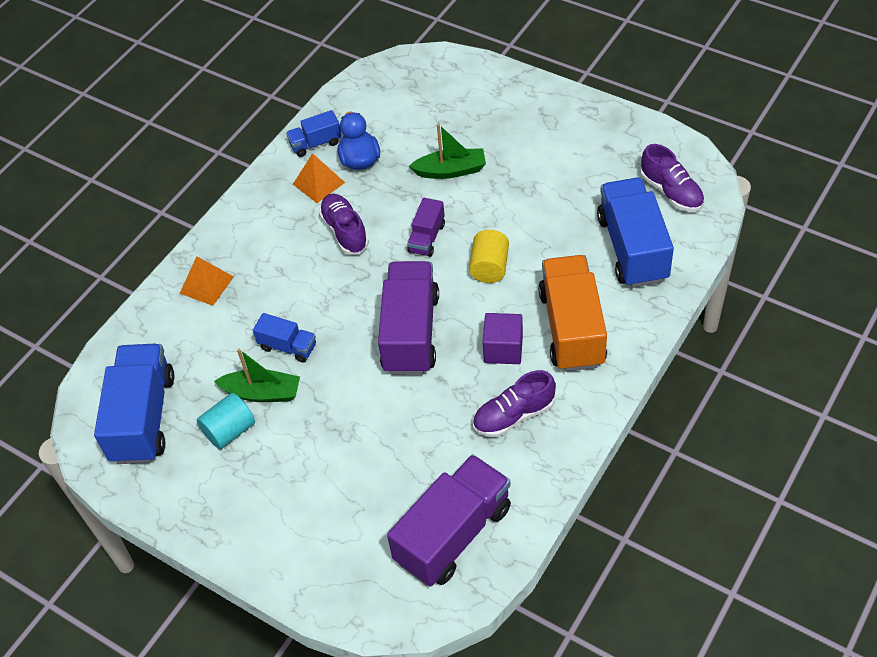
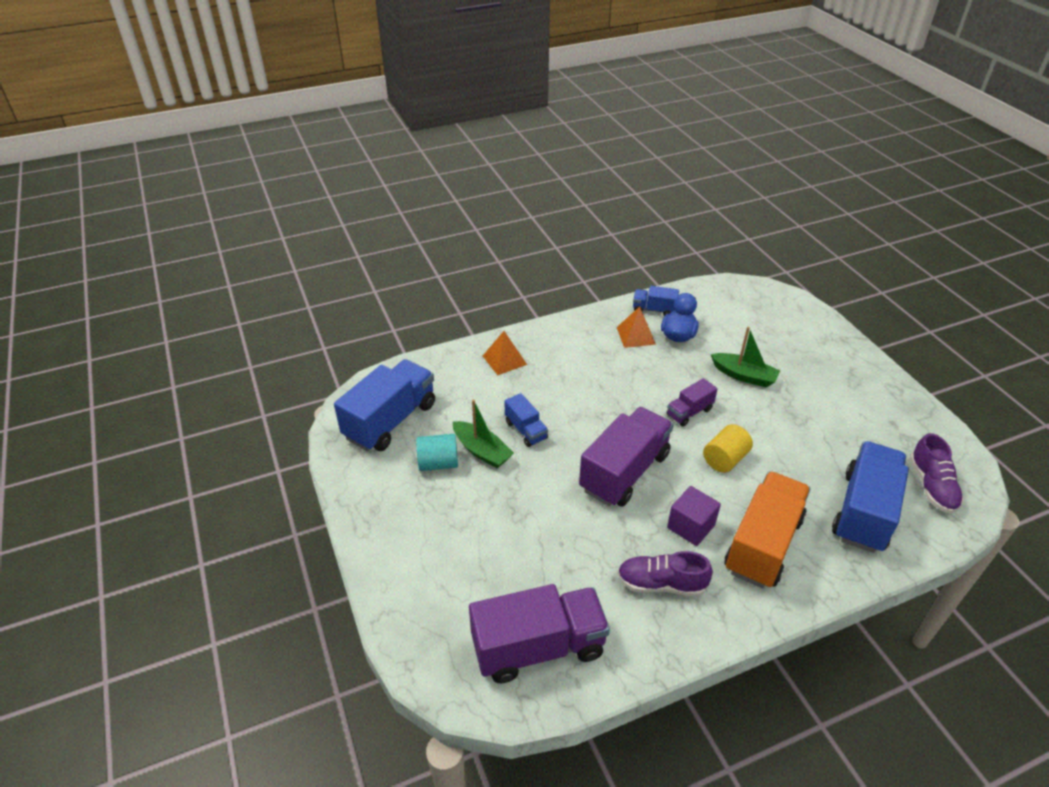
camera: 30 degrees right, 10 degrees down
purple shoe [319,194,369,255] -> none

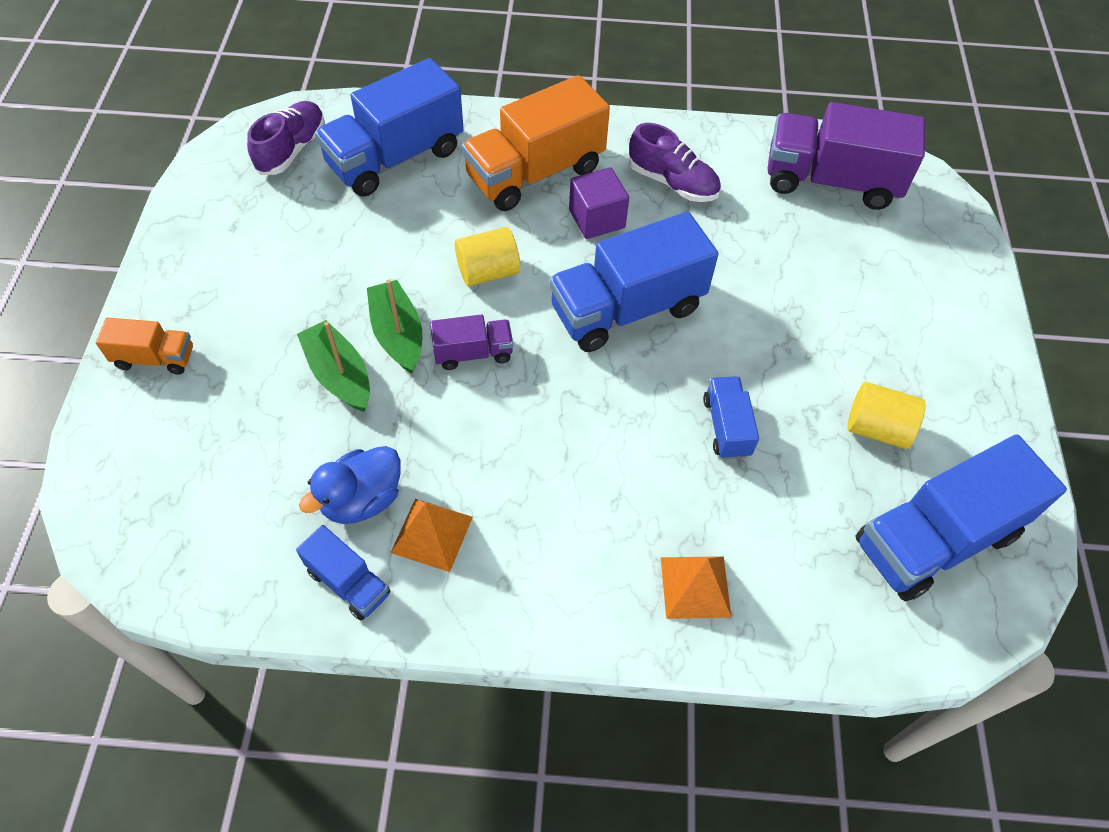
camera: 155 degrees left, 15 degrees up
turquoise cylinder [416,434,458,471] -> yellow cylinder [847,382,925,449]
green boat [453,399,514,468] -> green boat moved to [367,280,422,374]
purple truck [579,407,673,507] -> blue truck [549,212,718,352]
none -> orange truck [96,318,193,375]

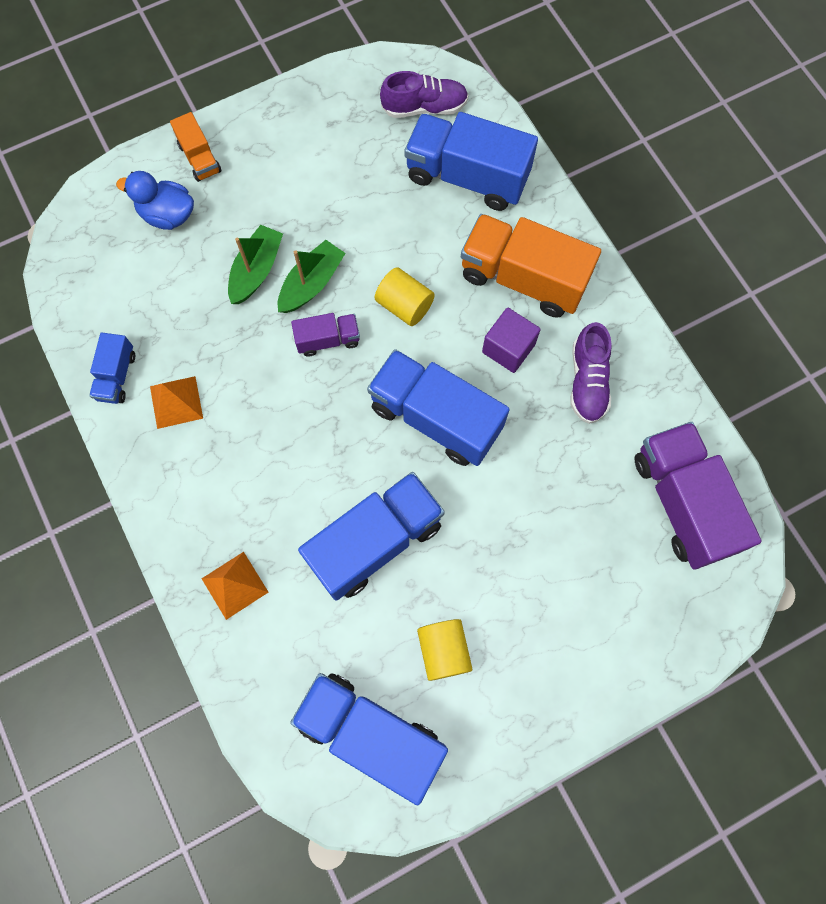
camera: 60 degrees right, 15 degrees up
blue duck [299,446,400,524] -> blue duck moved to [116,171,194,230]
purple truck [430,314,513,370] -> purple truck turned 60 degrees counterclockwise [291,313,360,357]
blue truck [703,376,759,459] -> blue truck [298,472,445,601], size x2.00

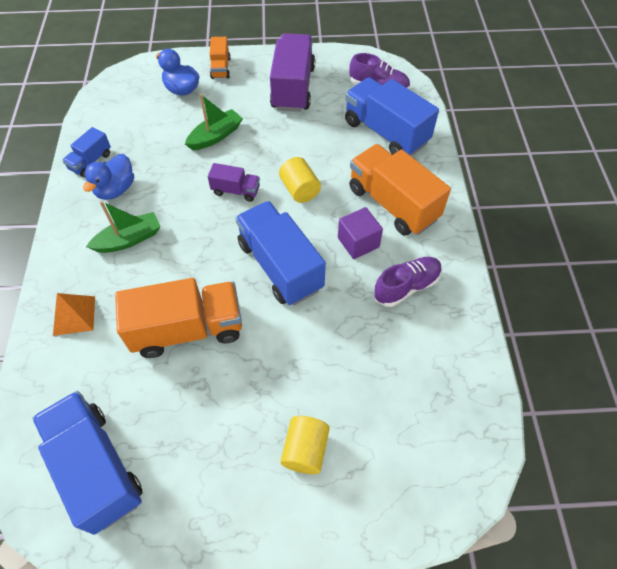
camera: 25 degrees right, 15 degrees down
orange pyramid [150,376,203,429] -> blue duck [83,154,134,200]
green boat [278,240,346,313] -> green boat moved to [86,201,161,253]
blue truck [298,472,445,601] -> orange truck [115,278,242,358]
yellow cylinder [417,619,472,681] -> yellow cylinder moved to [280,416,330,474]
purple shoe [571,322,611,424] -> purple shoe turned 150 degrees counterclockwise [373,257,442,307]
purple truck [635,422,762,570] -> purple truck moved to [270,33,315,112]

